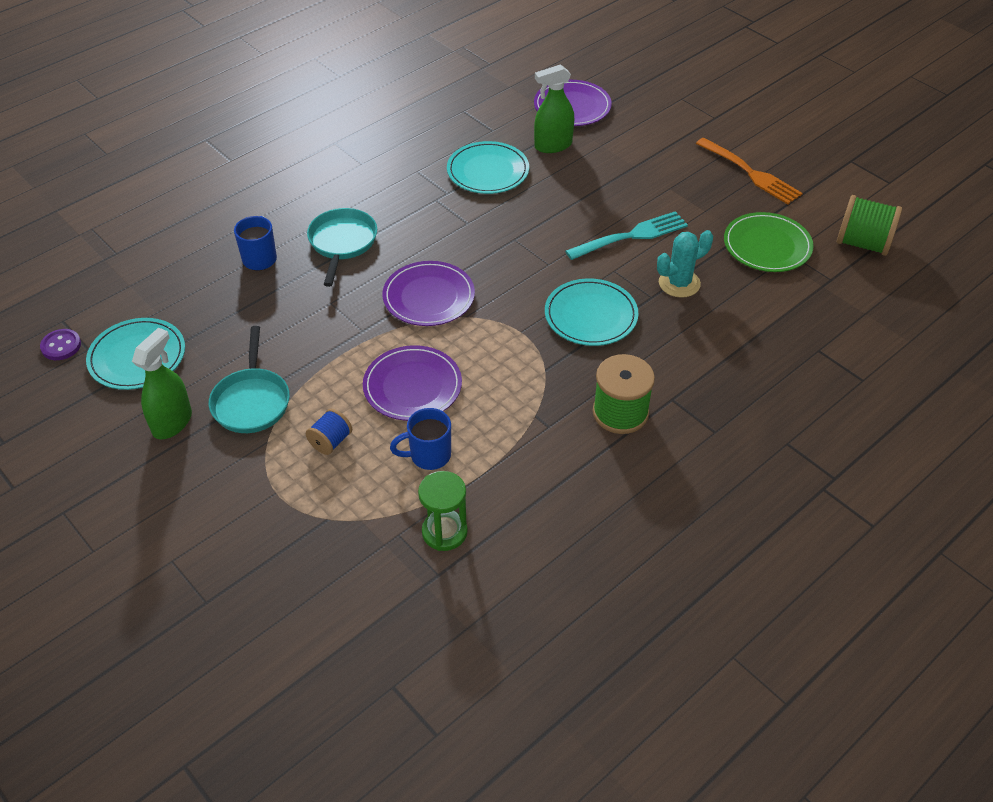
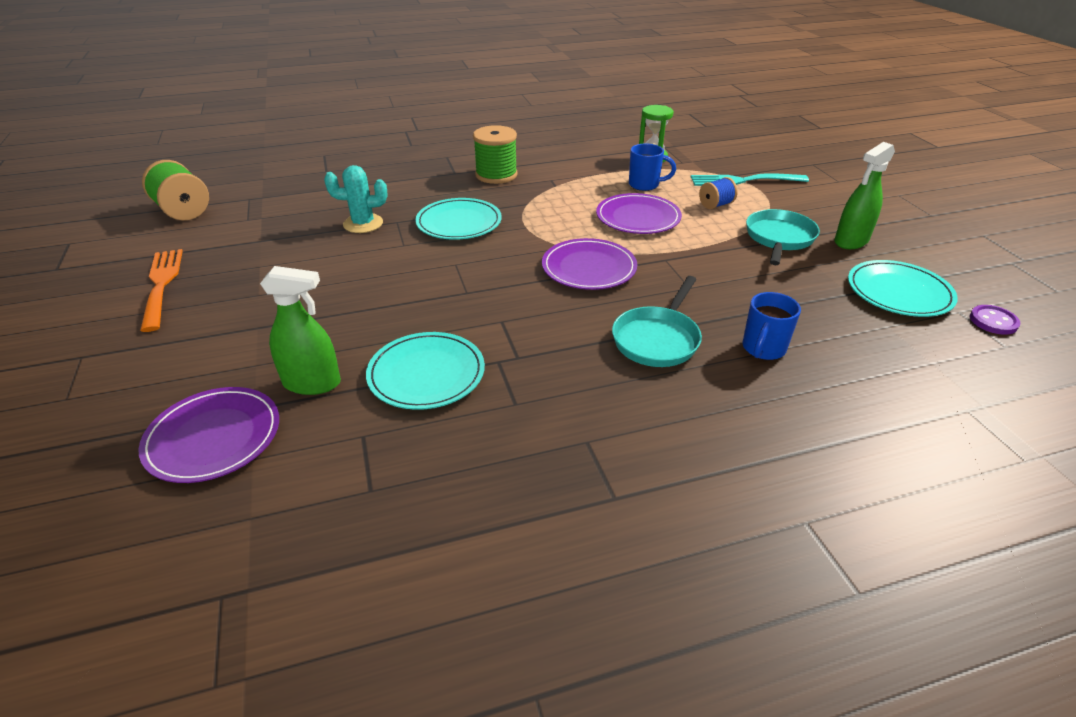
camera: 155 degrees left, 10 degrees down
turquoise fork [565,211,688,260] -> turquoise fork moved to [691,173,809,186]
green plate [724,212,814,272] -> none

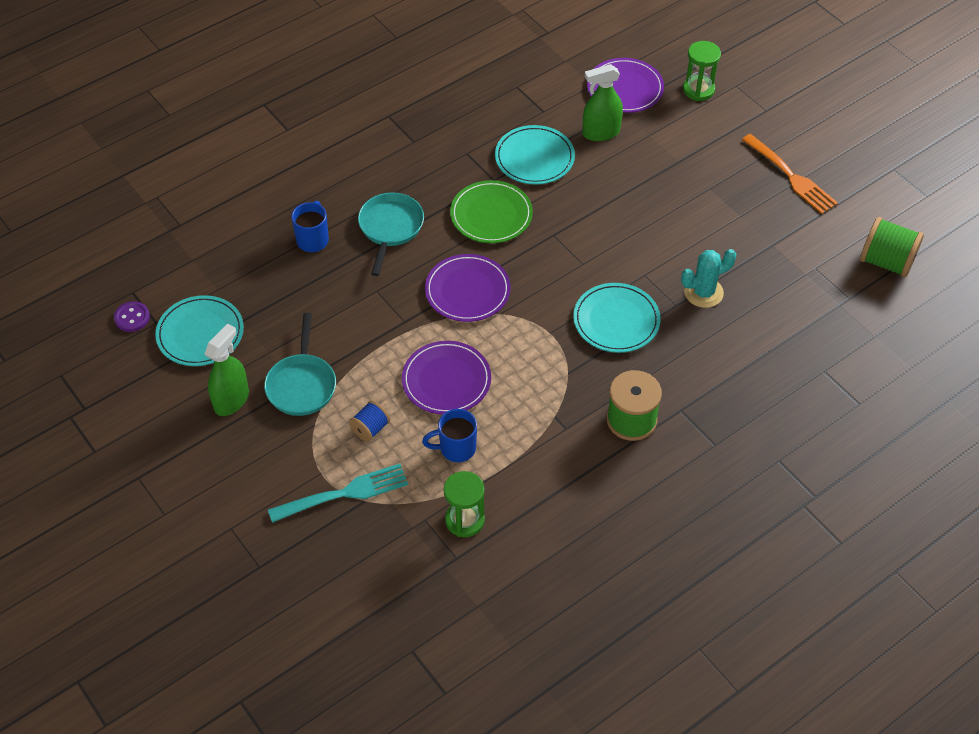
camera: 160 degrees right, 15 degrees up
none -> green plate [450,180,533,243]
none -> green hourglass [683,41,721,101]

